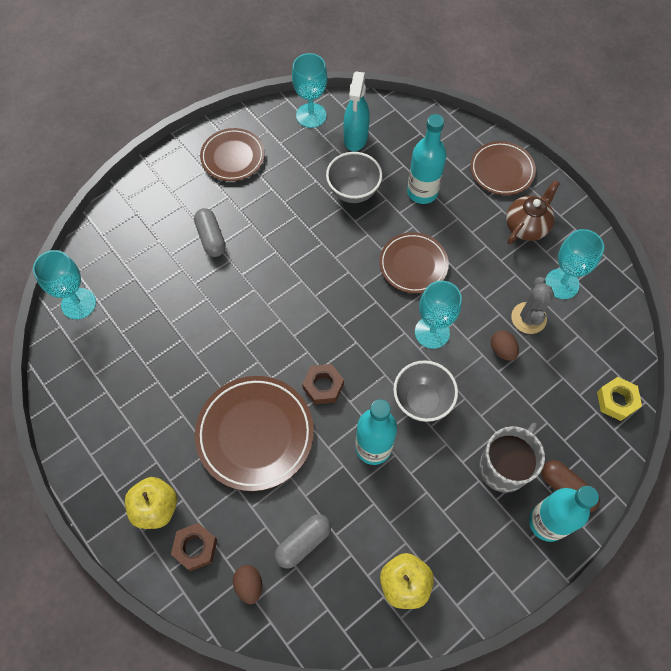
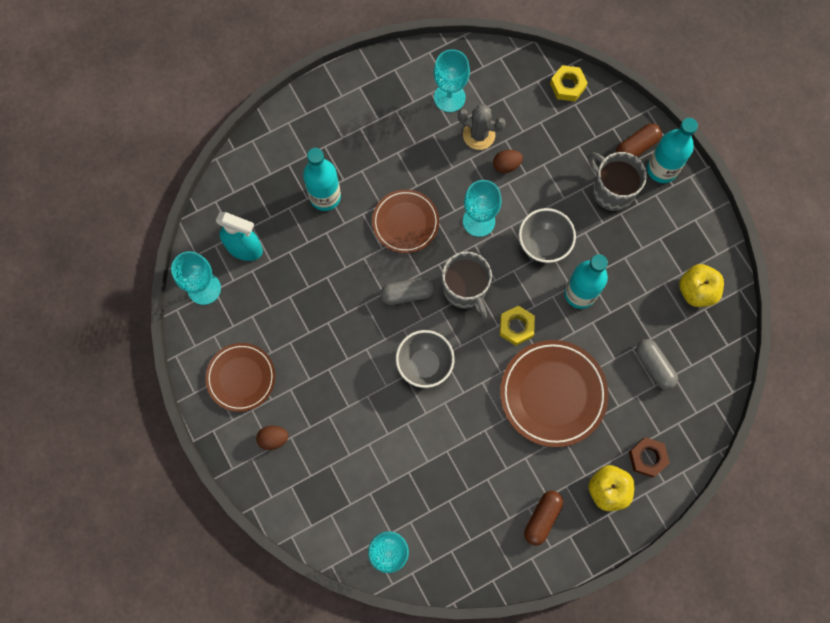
camera: 80 degrees left, 10 degrees up
grey capsule [194,208,226,257] -> grey capsule moved to [380,277,435,305]
brown egg [233,565,262,604] -> brown egg moved to [256,426,289,450]
brown nut [302,364,344,405] -> yellow nut [500,306,535,346]
grey bowl [326,152,382,203] -> grey bowl moved to [396,330,455,388]
brown plate [470,141,536,195] -> none
brown teapot [506,180,560,244] -> none
none -> grey mug [442,252,492,319]
none -> brown capsule [524,491,563,546]

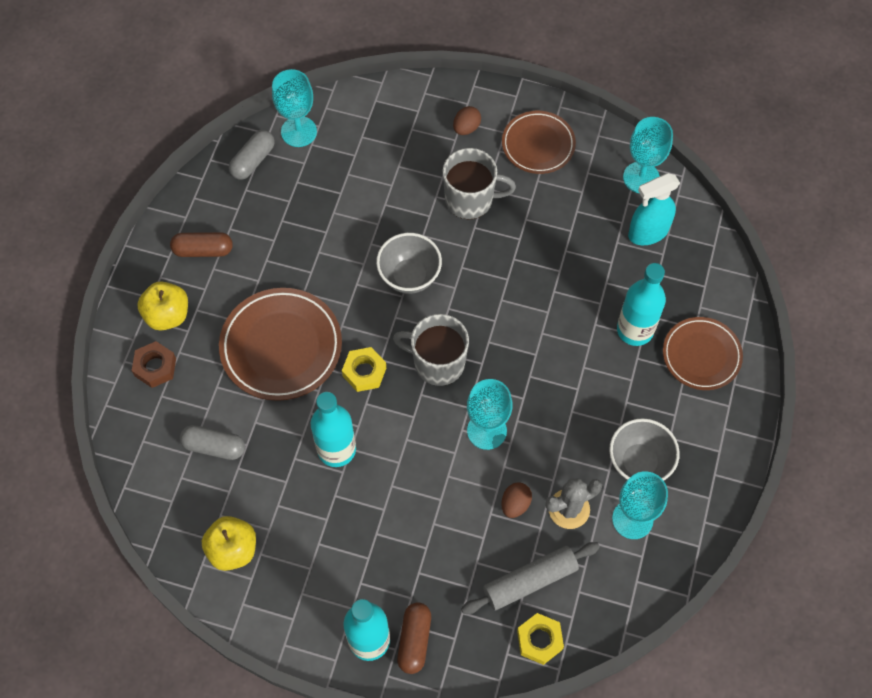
camera: 135 degrees right, 10 degrees down
brown plate [372,189,439,253] -> brown plate moved to [663,317,743,390]
grey capsule [380,277,435,305] -> grey capsule moved to [229,130,275,180]
grey bowl [519,208,576,263] -> grey bowl moved to [609,418,680,480]
brown capsule [524,491,563,546] -> brown capsule turned 75 degrees counterclockwise [170,232,233,257]
grey mug [588,152,647,211] -> grey mug moved to [443,148,516,219]
none -> grey rolling pin [461,542,600,614]

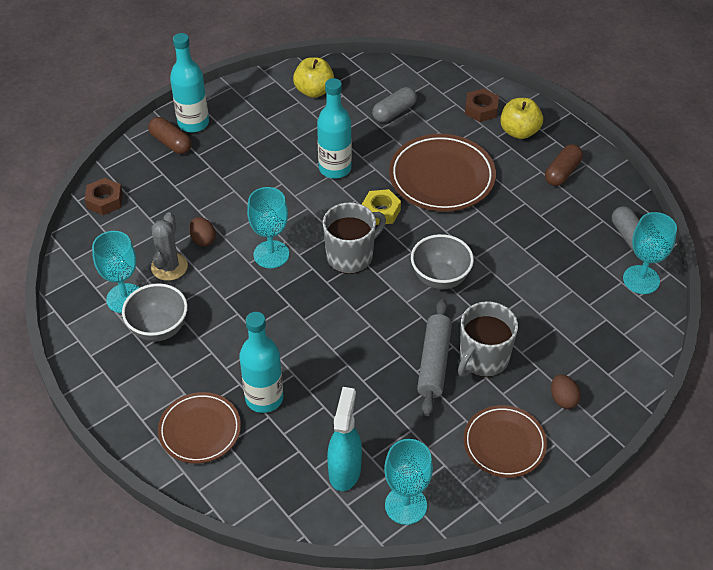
camera: 125 degrees right, 15 degrees down
grey rolling pin [461,542,600,614] -> grey rolling pin moved to [417,299,452,416]
yellow nut [517,613,564,665] -> brown nut [84,178,123,215]

